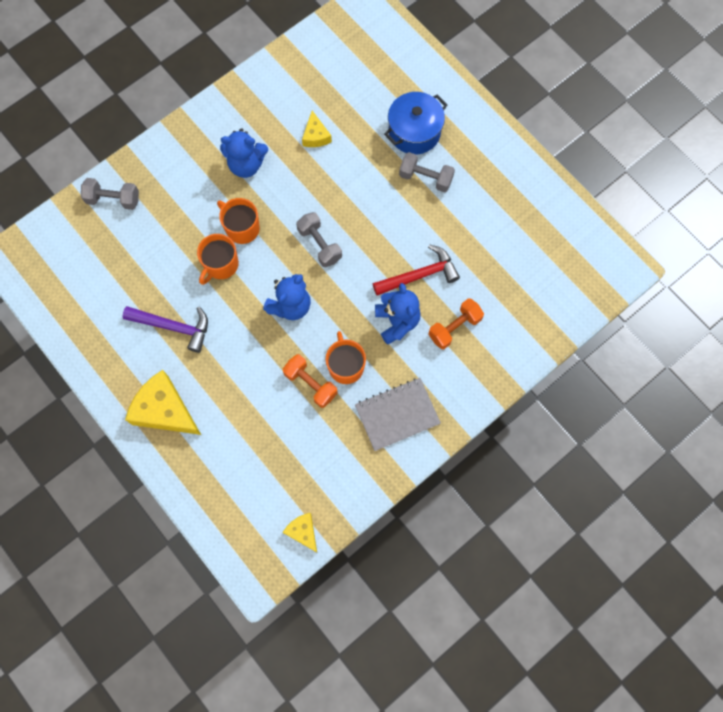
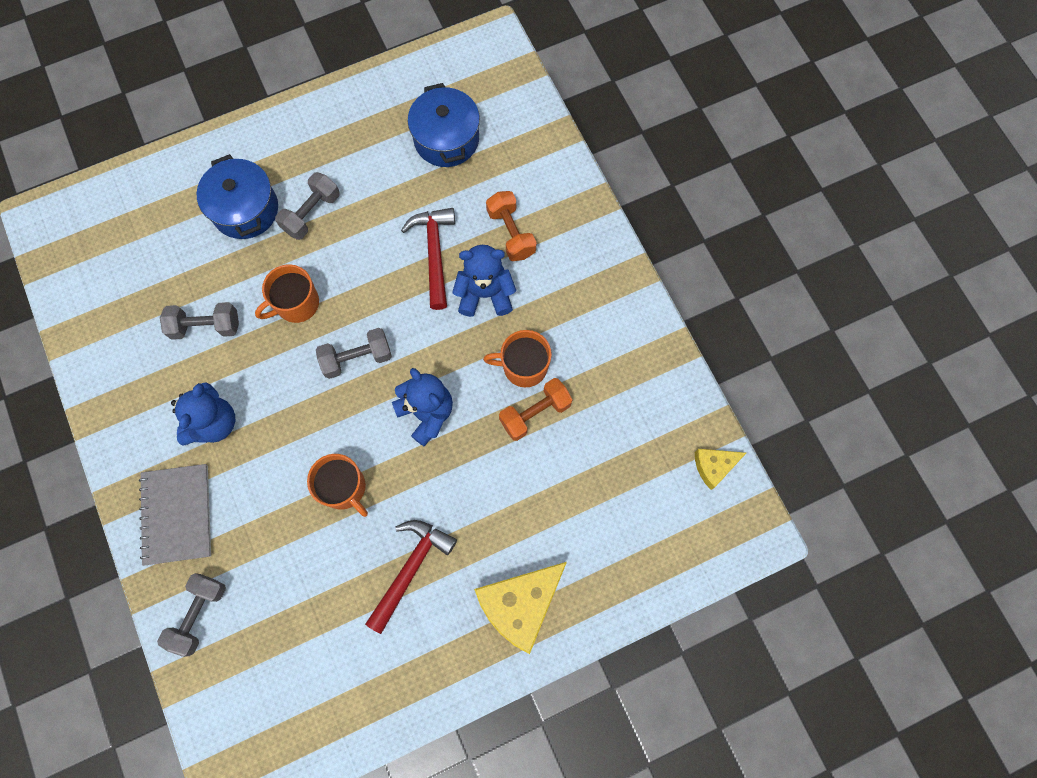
camera: 75 degrees left, 0 degrees up
purple hammer [123,306,208,353] -> red hammer [365,520,457,634]
orange mug [217,198,260,244] -> orange mug moved to [255,264,319,323]
yellow cheese [302,111,332,147] -> grey dumbbell [160,302,239,340]
grey notebook [355,378,441,451] -> grey notebook moved to [139,464,211,566]
none -> blue pot [408,83,480,167]

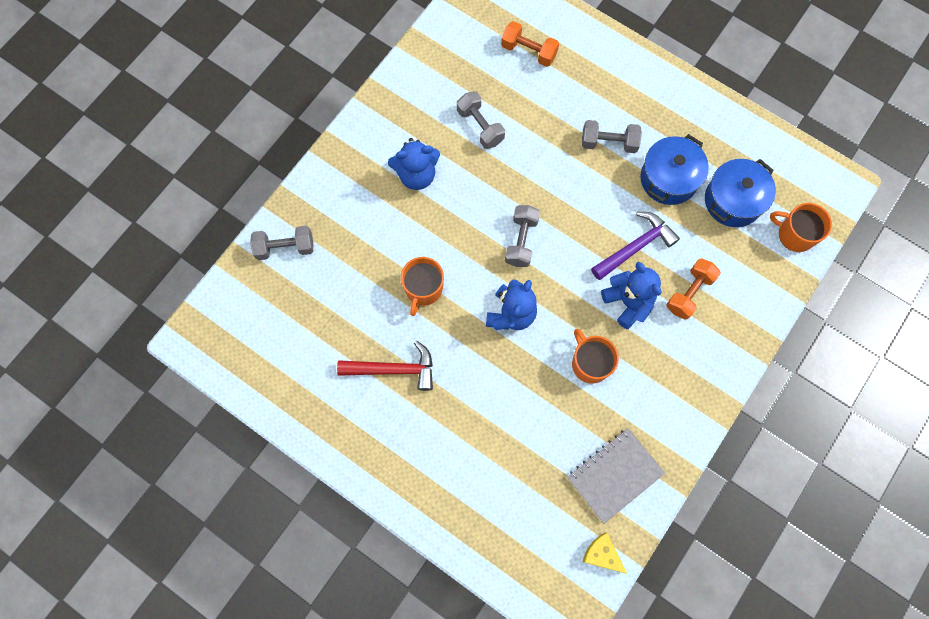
camera: 60 degrees right, 0 degrees up
grey notebook [139,464,211,566] -> grey notebook moved to [567,428,665,524]
blue pot [197,154,278,239] -> blue pot moved to [640,134,709,205]
orange mug [255,264,319,323] -> orange mug moved to [770,203,832,252]
grey dumbbell [316,328,392,379] -> grey dumbbell turned 60 degrees clockwise [505,205,540,267]
red hammer [401,208,455,310] -> purple hammer [591,212,680,280]
yellow cheese [474,562,567,654] -> none
orange dumbbell [499,378,572,441] -> orange dumbbell moved to [501,21,559,67]

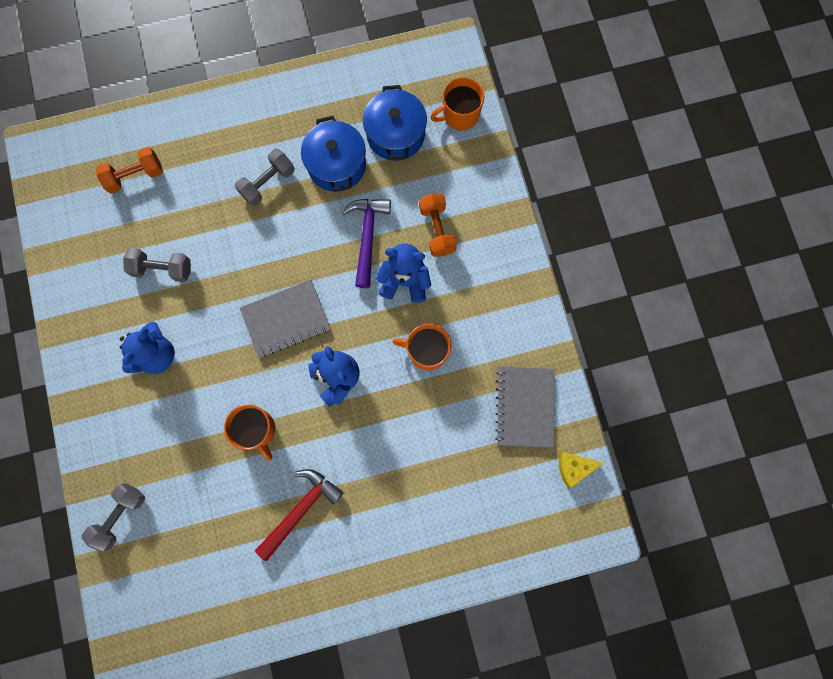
camera: 50 degrees left, 5 degrees up
grey dumbbell [505,205,540,267] -> grey notebook [240,280,330,357]

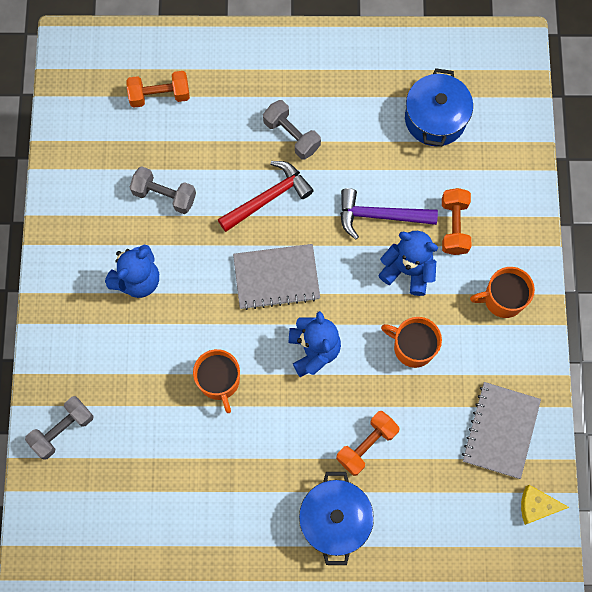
camera: 15 degrees right, 5 degrees down
grey dumbbell [235,149,295,206] -> grey dumbbell turned 75 degrees clockwise [263,100,321,160]
red hammer [255,469,344,561] -> red hammer moved to [218,161,314,232]
blue pot [301,116,366,192] -> blue pot moved to [299,472,374,565]
purple hammer [342,199,391,288] -> purple hammer turned 105 degrees counterclockwise [340,188,438,239]
orange mug [430,77,485,130] -> orange mug moved to [470,267,535,318]
none -> orange dumbbell [336,411,400,476]

